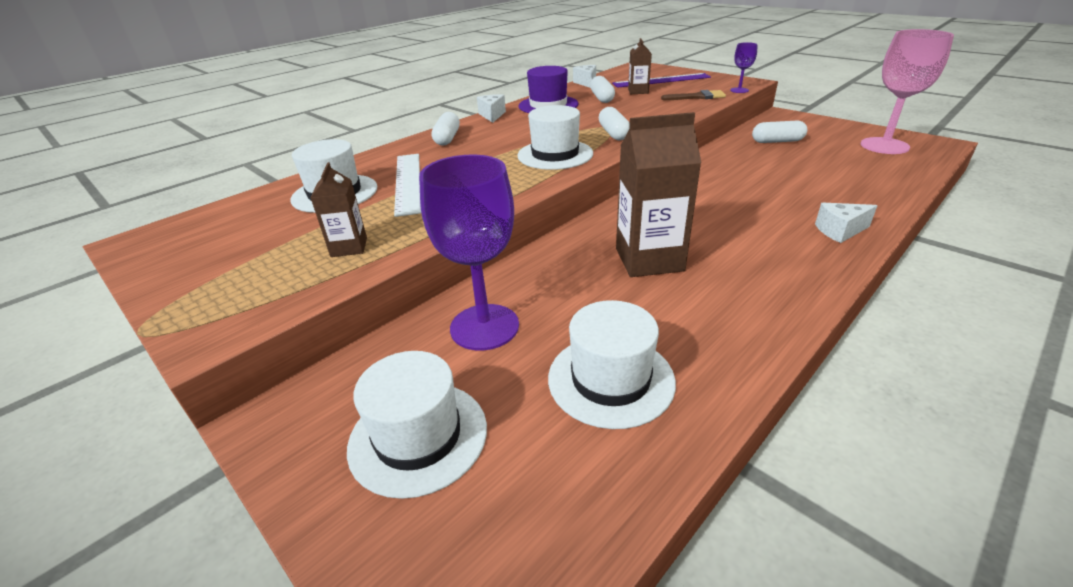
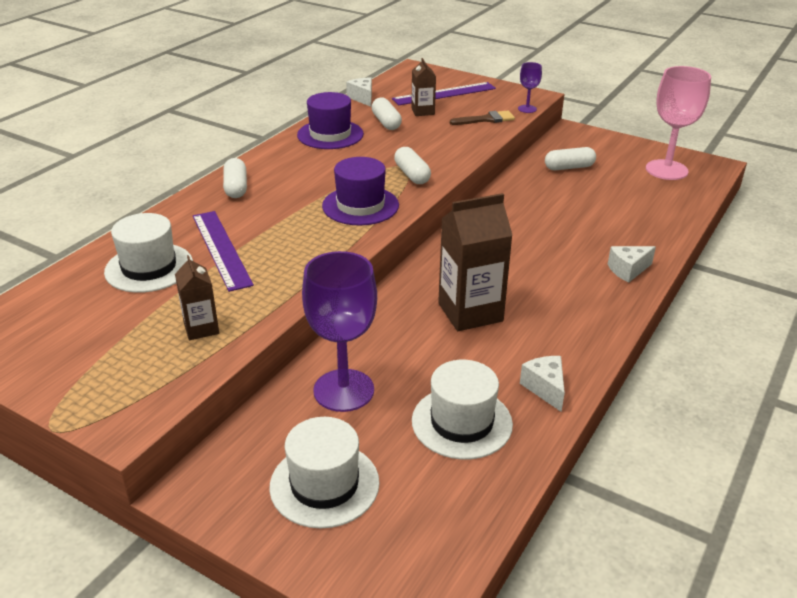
camera: 15 degrees left, 0 degrees up
white ruler [394,154,421,217] -> purple ruler [193,211,254,292]
white cheese [477,94,506,123] -> white cheese moved to [520,356,565,412]
white hat [517,105,593,170] -> purple hat [322,157,399,225]

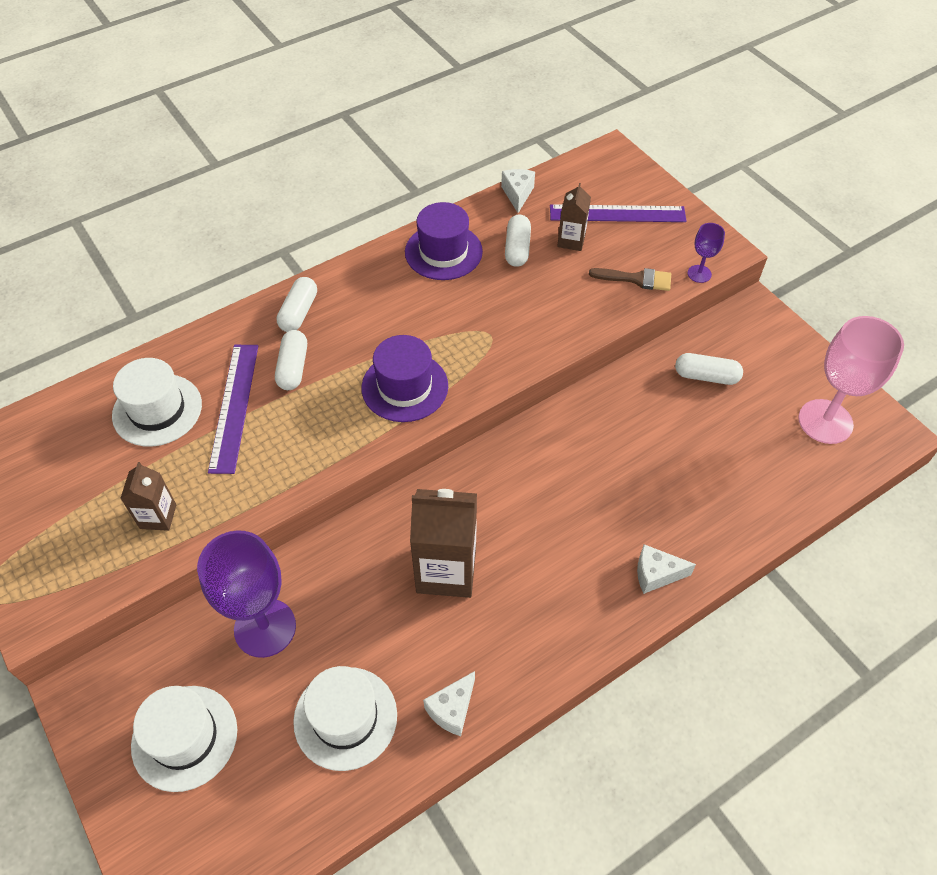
camera: 25 degrees right, 20 degrees up
white capsule [394,147,431,184] -> white capsule moved to [275,330,307,390]
white cheese [520,356,565,412] -> white cheese turned 150 degrees counterclockwise [423,671,475,736]

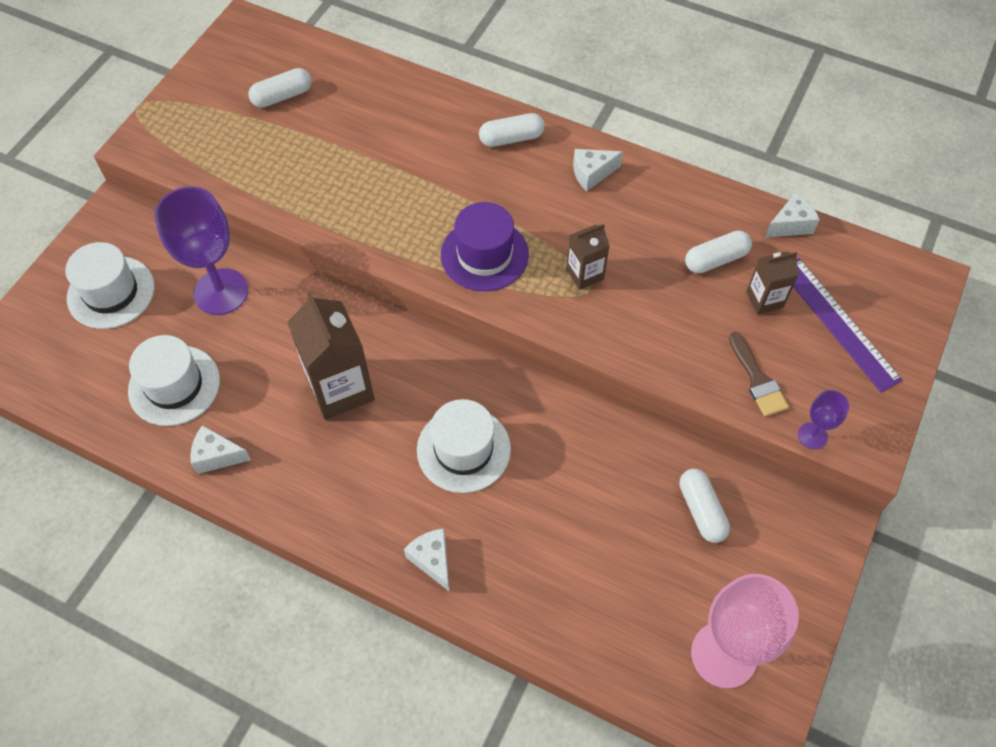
camera: 60 degrees right, 5 degrees up
white hat [112,358,202,447] -> white hat moved to [417,399,511,493]
brown carton [120,462,176,531] -> brown carton moved to [566,224,610,290]
purple ruler [208,345,258,474] -> none
white capsule [275,330,307,390] -> white capsule moved to [248,68,312,108]
purple hat [405,202,483,280] -> none
none -> white cheese [573,149,623,191]

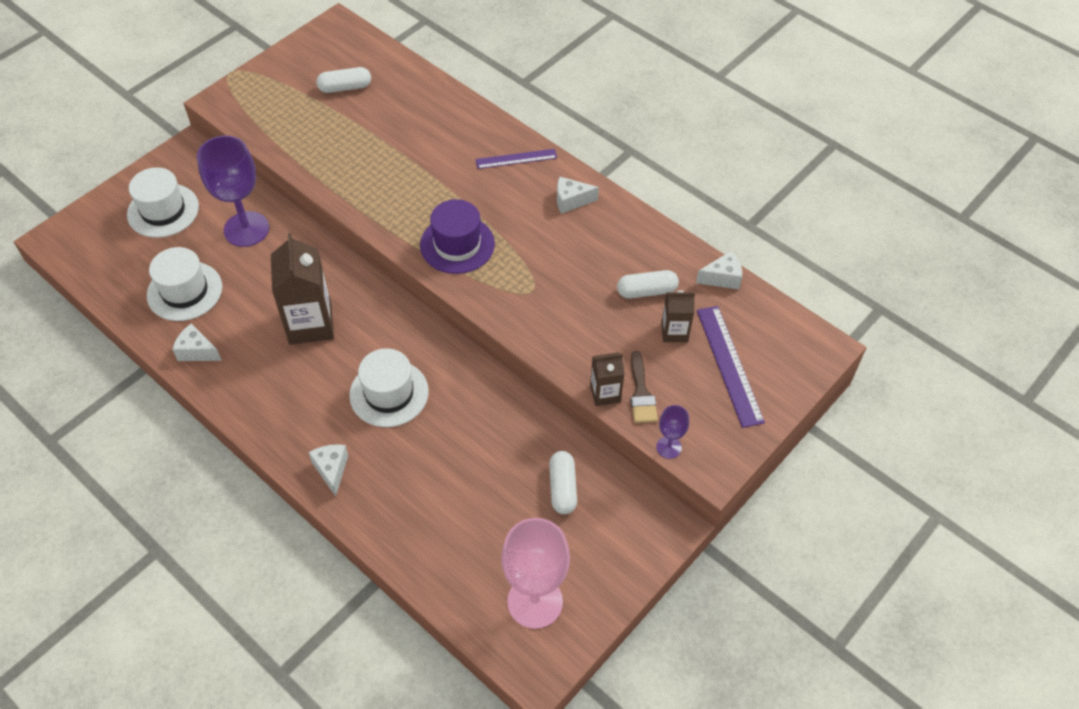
camera: 15 degrees right, 5 degrees down
white capsule [479,113,545,147] -> purple ruler [475,149,557,169]
brown carton [566,224,610,290] -> brown carton moved to [590,352,624,406]

